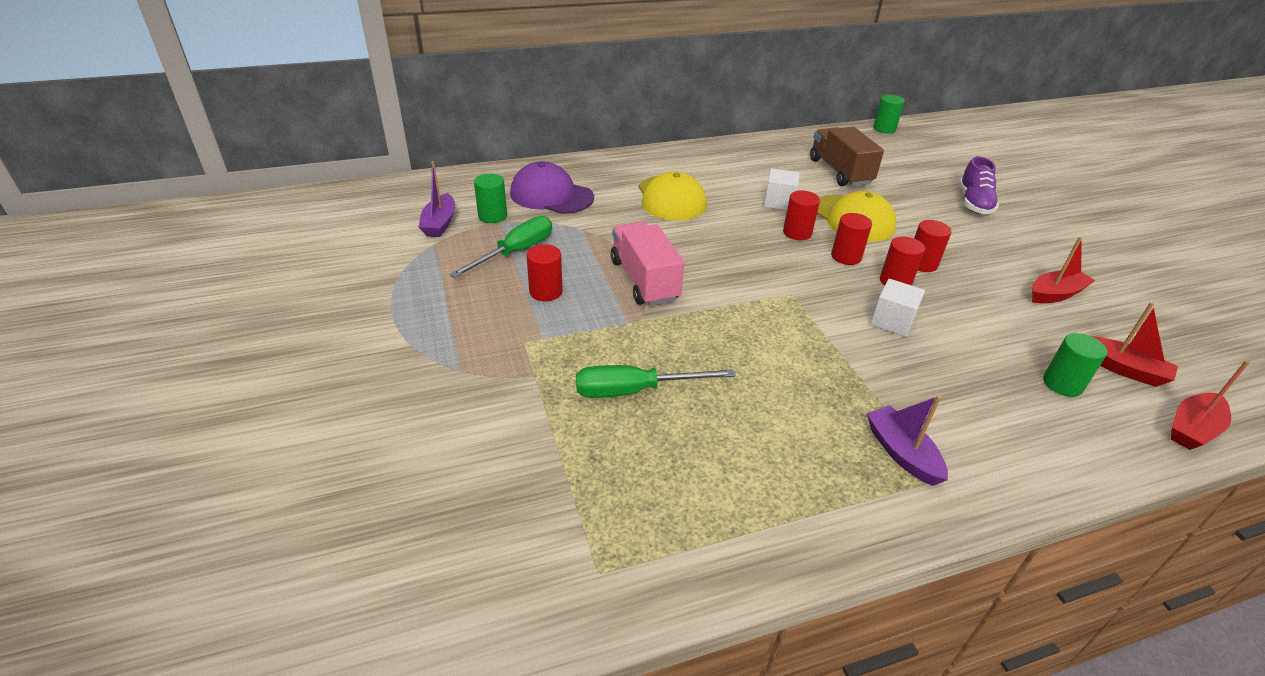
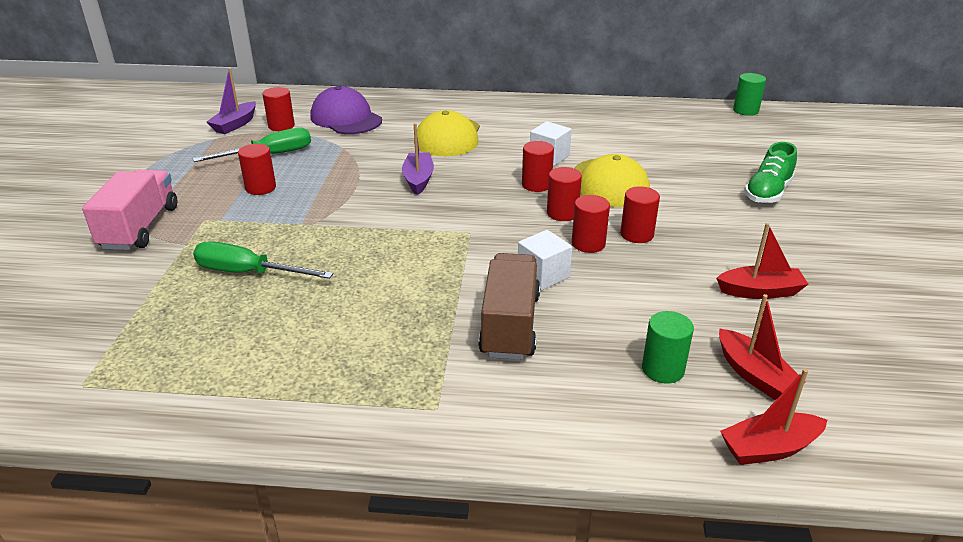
camera: 25 degrees right, 5 degrees down
green cylinder [474,174,507,223] -> red cylinder [262,87,295,131]
pink truck [611,222,684,306] -> pink truck moved to [82,170,177,250]
brown truck [810,127,884,186] -> brown truck moved to [478,253,540,360]
purple boat [866,395,948,486] -> purple boat moved to [402,123,434,195]
purple shoe [959,156,999,214] -> green shoe [744,142,797,203]

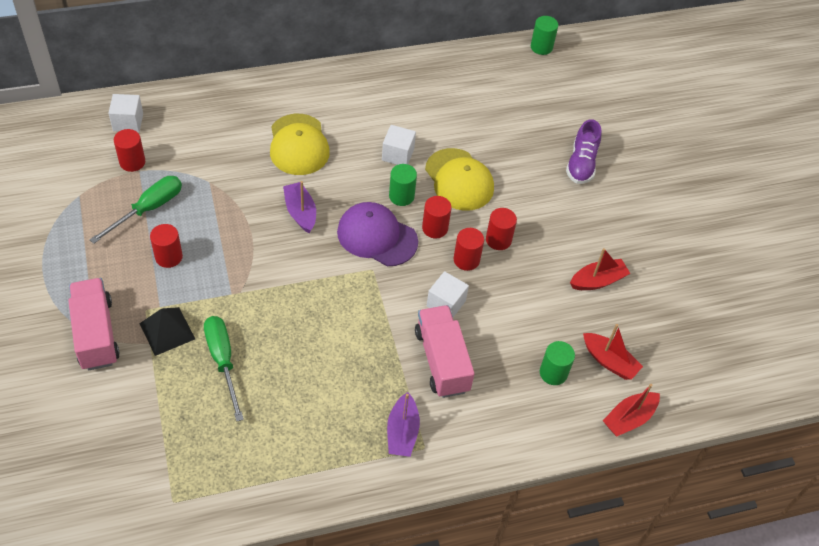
camera: 25 degrees left, 20 degrees up
green screwdriver [193,241,334,279] -> green screwdriver turned 75 degrees clockwise [204,316,244,422]
purple boat [207,68,256,134] -> purple boat moved to [387,392,420,457]
purple cap [310,86,382,134] -> purple cap moved to [337,202,418,266]
brown truck [478,253,540,360] -> pink truck [415,305,475,398]
red cylinder [522,141,554,192] -> green cylinder [389,164,417,206]
green shoe [744,142,797,203] -> purple shoe [566,119,601,184]
none -> white cube [108,94,143,132]
none -> black pyramid [139,307,195,356]

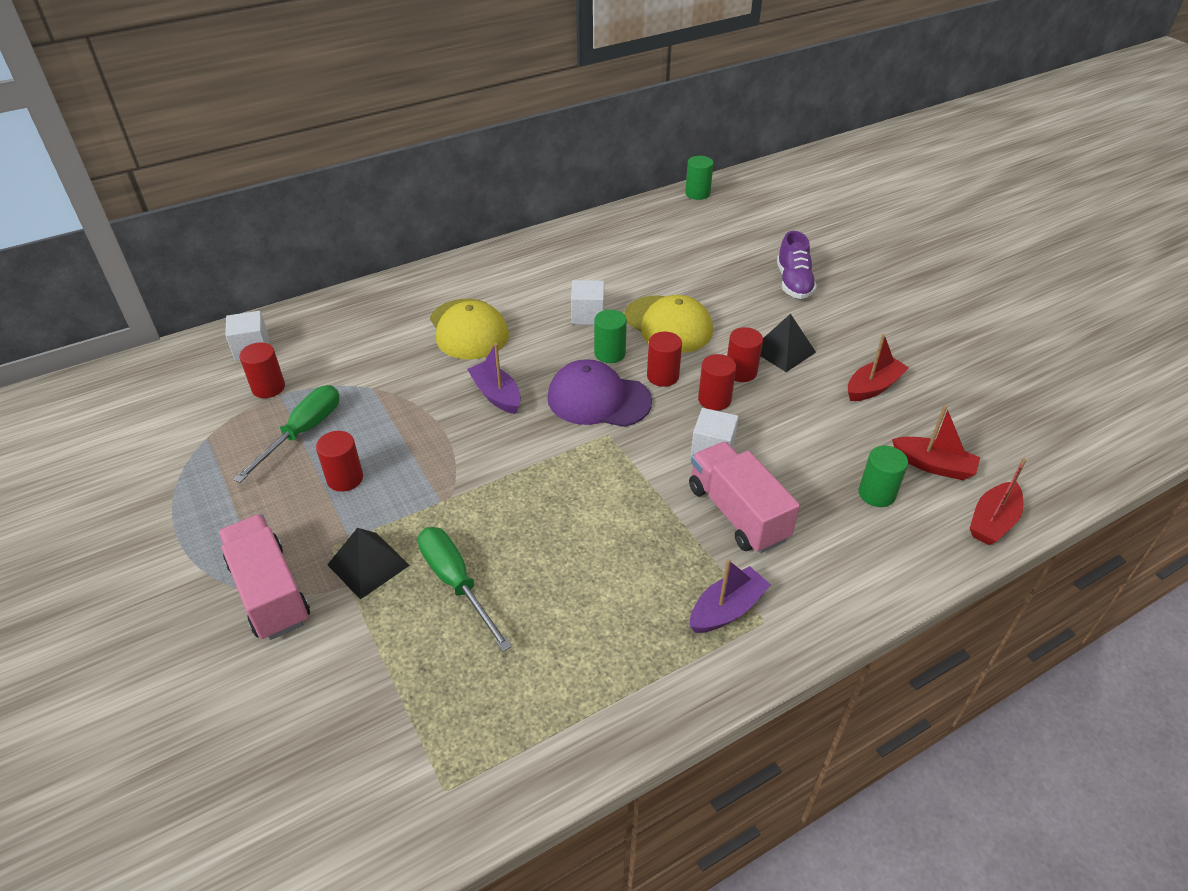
camera: 10 degrees left, 10 degrees down
purple boat [387,392,420,457] -> purple boat turned 120 degrees counterclockwise [690,559,771,633]
none -> black pyramid [761,314,816,372]

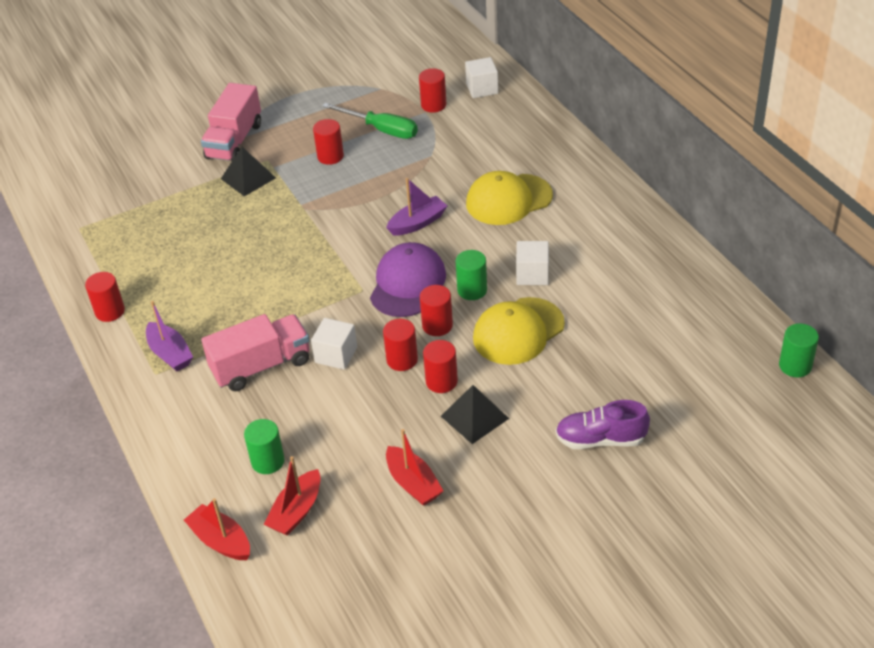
camera: 95 degrees right, 0 degrees up
pink truck [218,514,310,640] -> pink truck turned 135 degrees clockwise [201,83,261,161]
green screwdriver [418,527,512,652] -> none
none -> red cylinder [85,272,125,322]

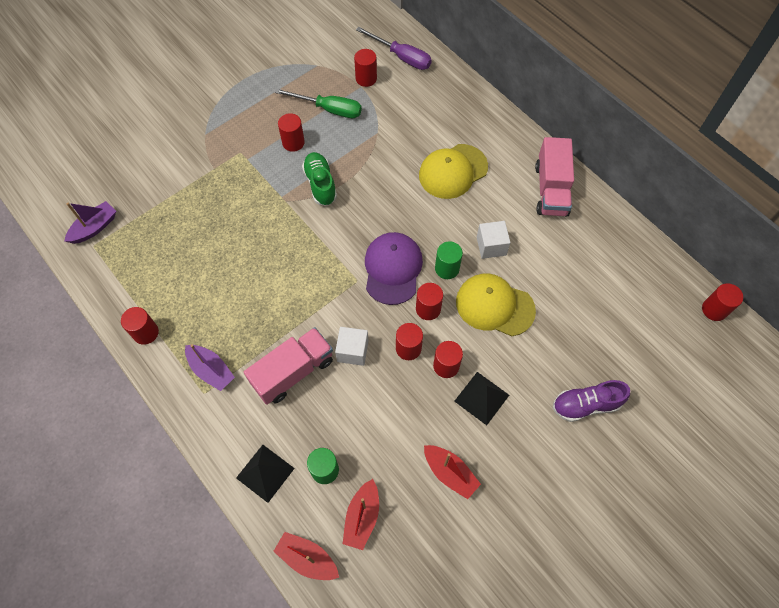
camera: 15 degrees left, 20 degrees up
pink truck [201,83,261,161] -> pink truck moved to [535,137,574,217]
black pyramid [221,147,276,197] -> black pyramid moved to [236,445,295,503]
purple boat [386,178,447,235] -> purple boat moved to [65,201,116,244]
white cube [465,57,498,98] -> purple screwdriver [356,27,432,70]
yellow cap [473,297,565,365] -> yellow cap turned 75 degrees clockwise [456,274,536,336]
green cylinder [779,323,819,377] -> red cylinder [702,283,743,321]
none -> green shoe [302,152,337,206]

